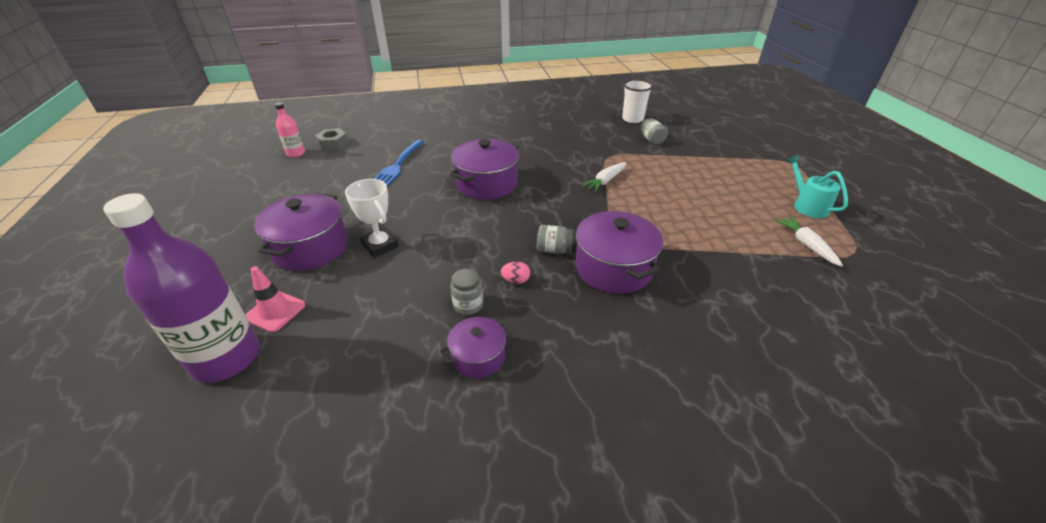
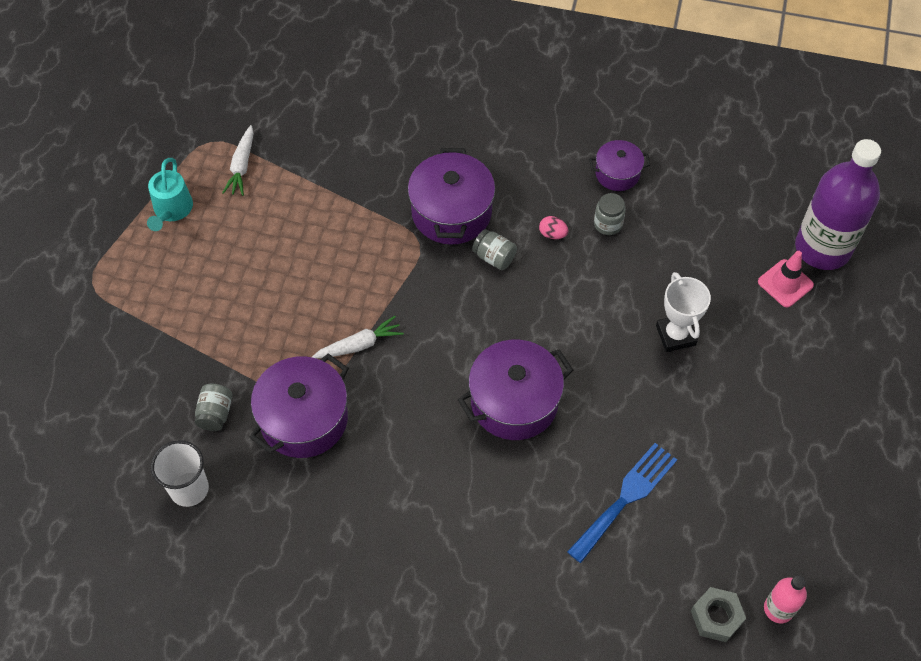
camera: 155 degrees left, 20 degrees up
purple pot [254,193,348,271] -> purple pot moved to [249,354,349,458]

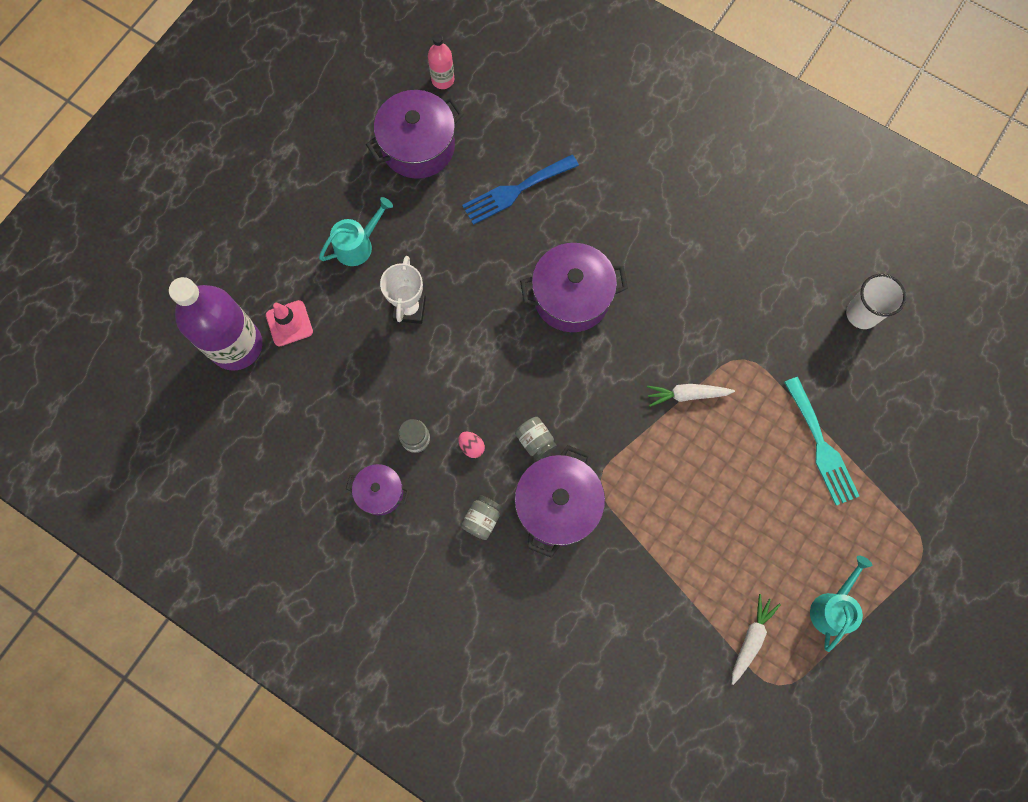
camera: 160 degrees left, 15 degrees up
grey jar [195,384,233,431] -> grey jar moved to [461,495,502,540]
purple pot [249,354,349,458] -> purple pot moved to [366,90,464,179]
grey nut [691,587,746,642] -> none
none -> turquoise watering can [319,197,393,266]
none -> turquoise fork [784,377,859,505]

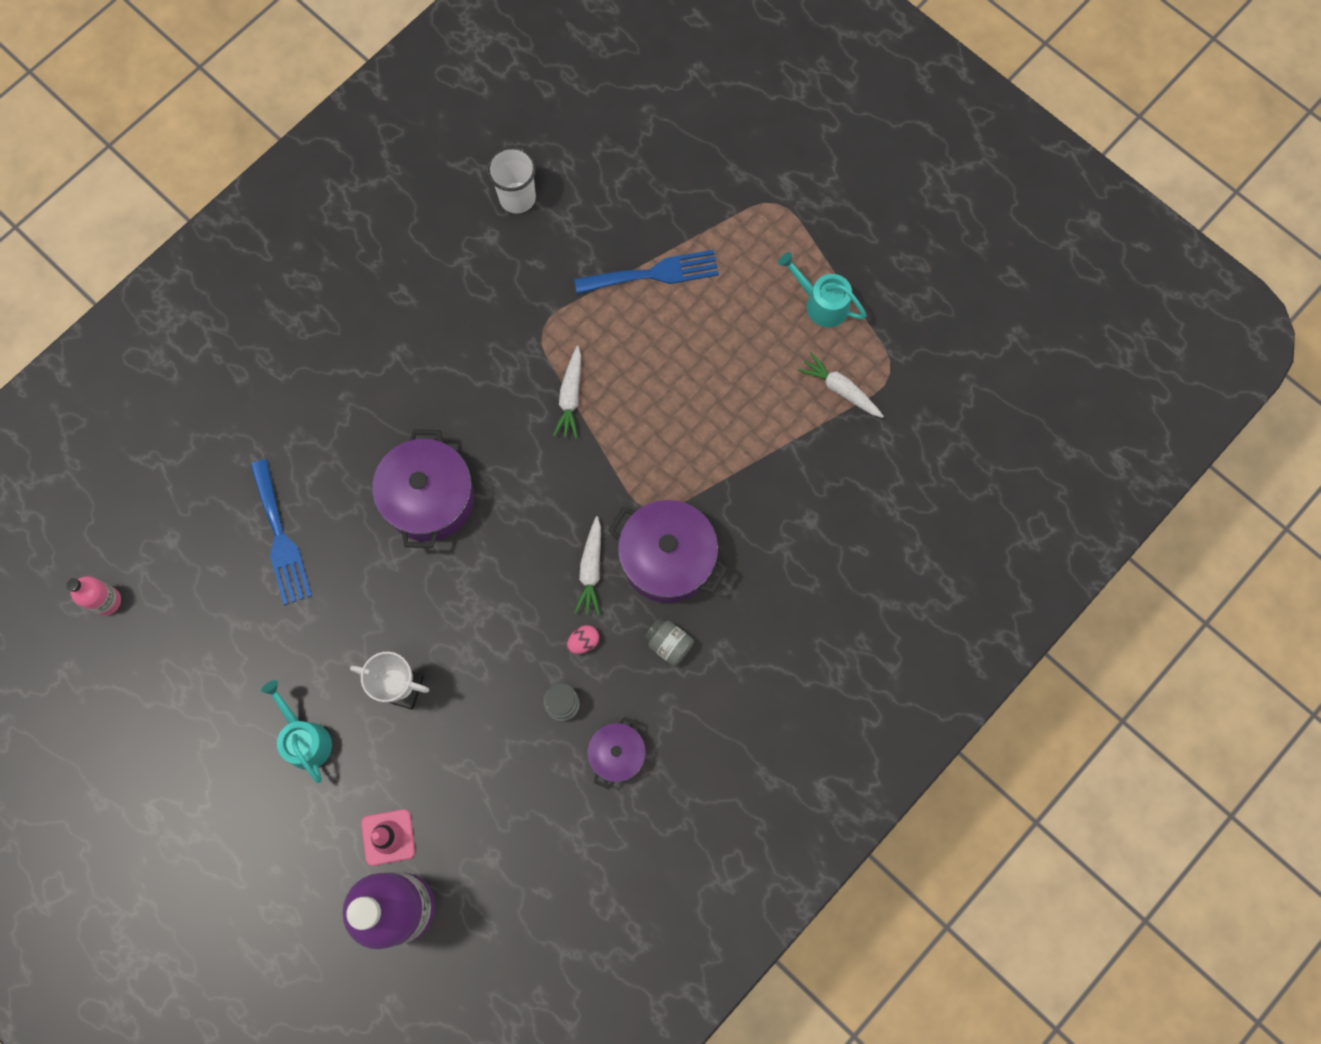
camera: 80 degrees left, 0 degrees up
purple pot [366,90,464,179] -> none
grey jar [515,417,557,461] -> white carrot [574,516,601,615]
turquoise fork [784,377,859,505] -> blue fork [574,250,719,294]

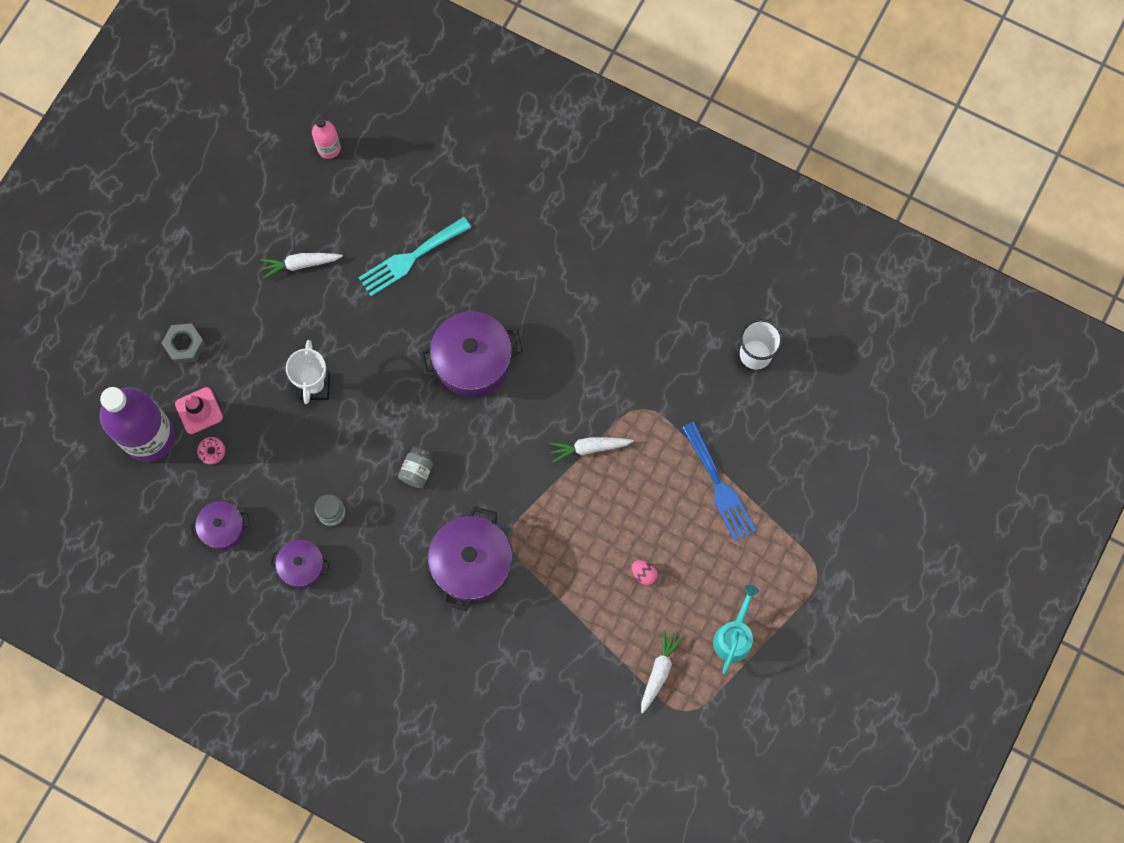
camera: 75 degrees right, 0 degrees up
blue fork [250,459,312,605] -> turquoise fork [358,217,471,296]
turquoise watering can [261,680,332,783] -> none
pink egg [567,625,599,654] -> pink egg moved to [632,560,658,585]
white carrot [574,516,601,615] -> white carrot moved to [261,253,343,278]
grey jar [643,617,694,666] -> grey jar moved to [398,447,435,488]
none -> grey nut [161,324,206,364]
none -> purple pot [190,501,250,550]
none -> pink donut [197,437,225,464]

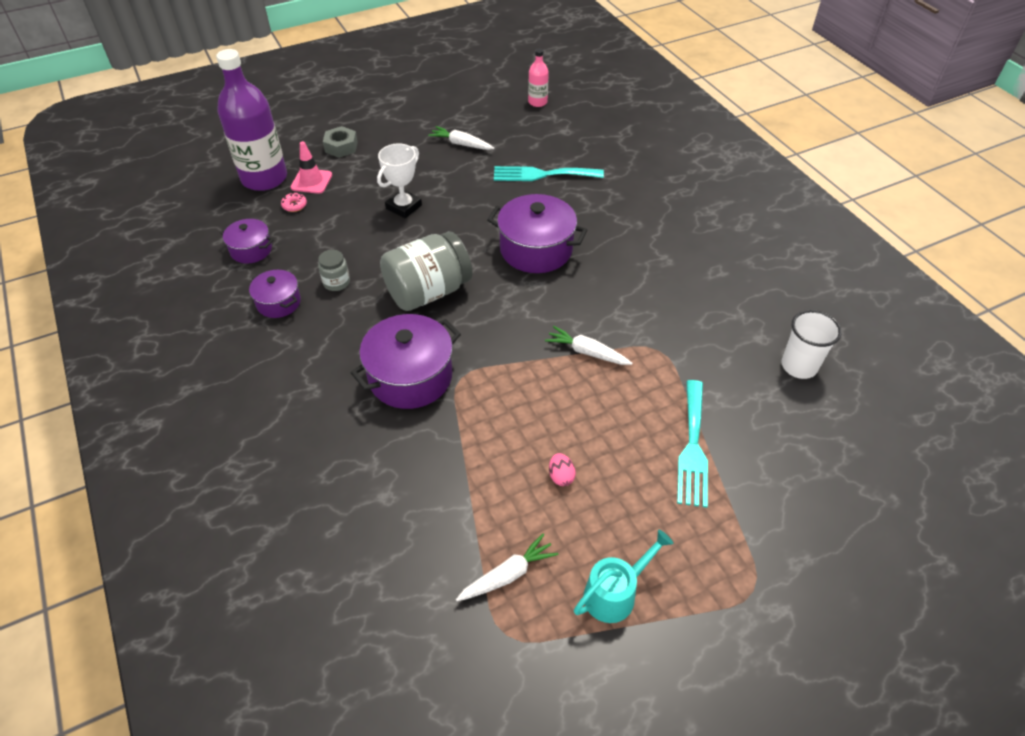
camera: 35 degrees right, 25 degrees down
grey jar [398,447,435,488] -> grey jar [380,231,473,311], size x2.17
blue fork [682,422,756,541] -> turquoise fork [677,380,708,508]

